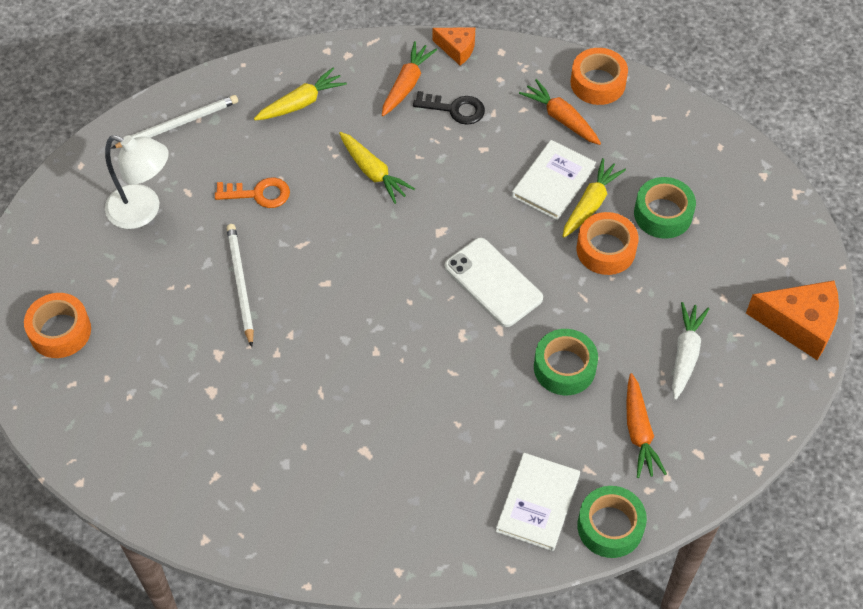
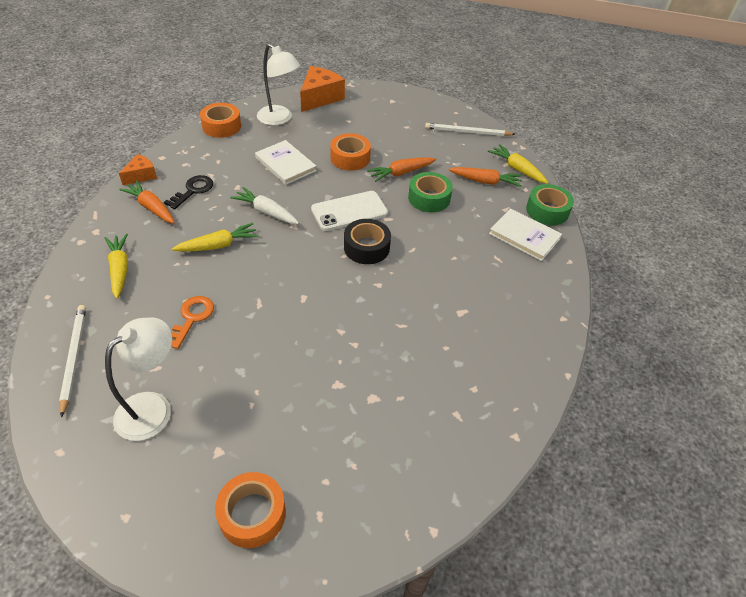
camera: 75 degrees left, 10 degrees down
white pencil [227,224,254,347] -> white pencil moved to [425,123,515,136]
orange carrot [519,79,601,145] -> orange carrot moved to [367,157,436,182]
yellow carrot [563,158,626,237] -> yellow carrot moved to [488,144,549,184]
green tape [634,177,696,239] -> none
white carrot [672,302,709,400] -> white carrot moved to [230,187,299,224]
orange cheese [746,280,839,360] -> orange cheese moved to [300,66,345,112]
none -> white lamp [257,44,301,126]
none -> black tape [344,219,391,264]

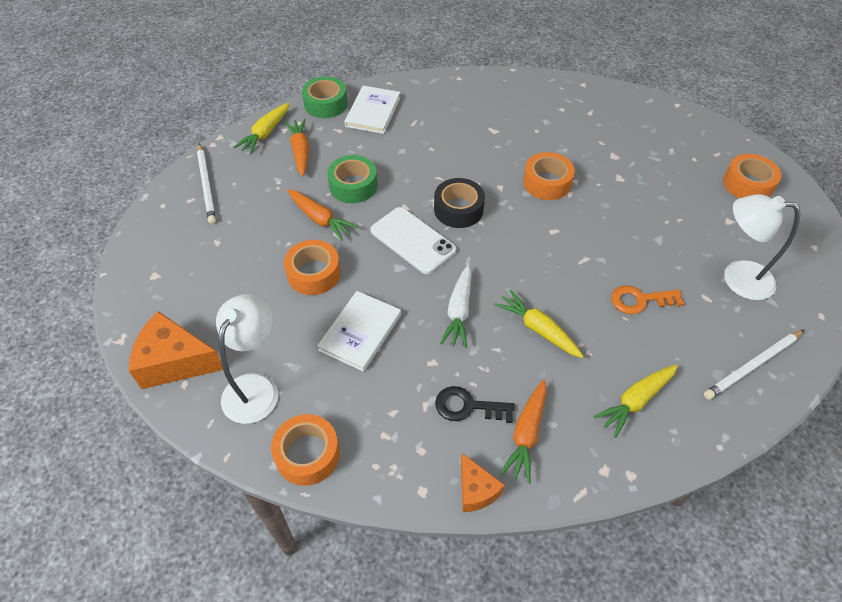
camera: 110 degrees left, 5 degrees up
orange cheese [119,154,157,185] -> orange cheese turned 135 degrees counterclockwise [461,453,505,512]
none -> orange tape [523,152,575,200]

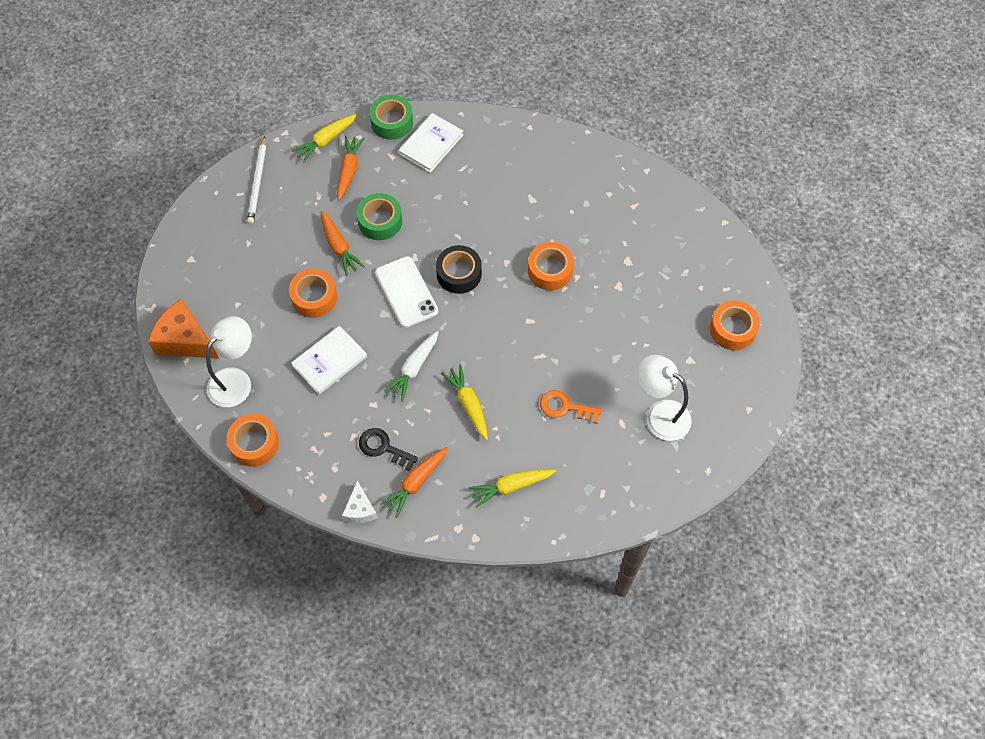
camera: 20 degrees right, 10 degrees up
orange cheese [461,453,505,512] -> white cheese [342,481,377,523]
white pencil [704,330,804,400] -> none

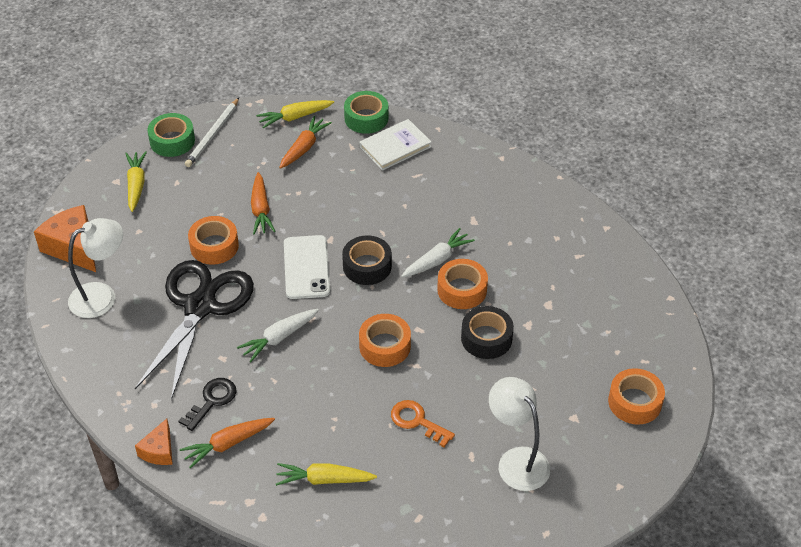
camera: 20 degrees right, 15 degrees down
orange tape [226,414,279,467] -> orange tape moved to [359,314,411,367]
white book [291,326,367,394] -> black scissors [135,260,254,400]
white cheese [342,481,377,523] -> orange cheese [135,419,173,465]
green tape [356,193,402,240] -> green tape moved to [147,113,195,157]
black key [359,428,418,471] -> black key turned 75 degrees clockwise [179,378,237,431]
yellow carrot [441,364,488,440] -> yellow carrot moved to [125,151,147,212]
none -> white carrot [401,228,475,278]
none -> black tape [461,306,514,359]

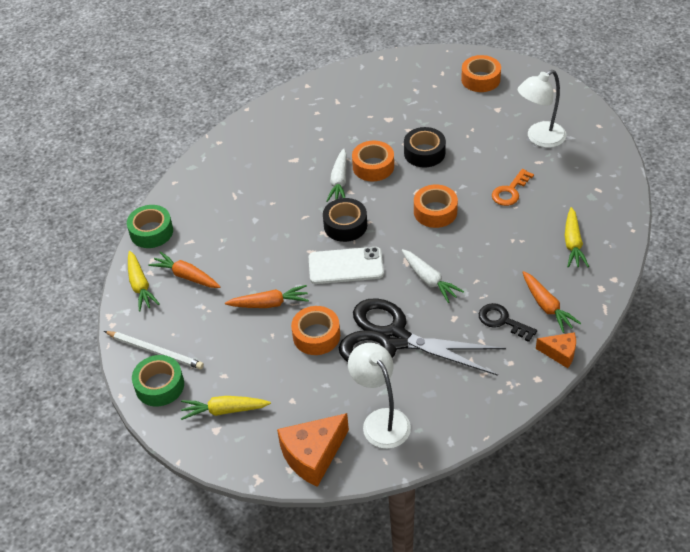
camera: 85 degrees left, 0 degrees up
white book [359,119,432,171] -> none
white carrot [401,228,475,278] -> white carrot turned 135 degrees counterclockwise [326,149,347,202]

